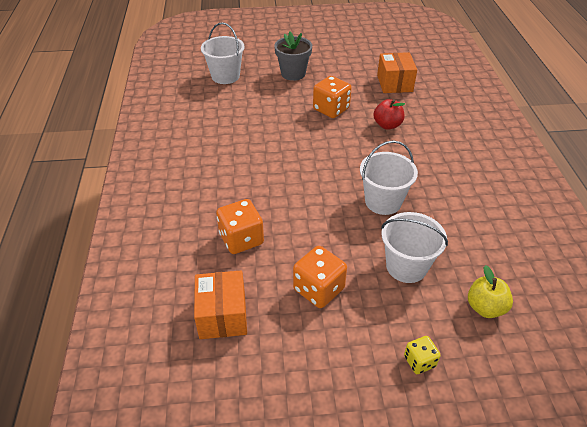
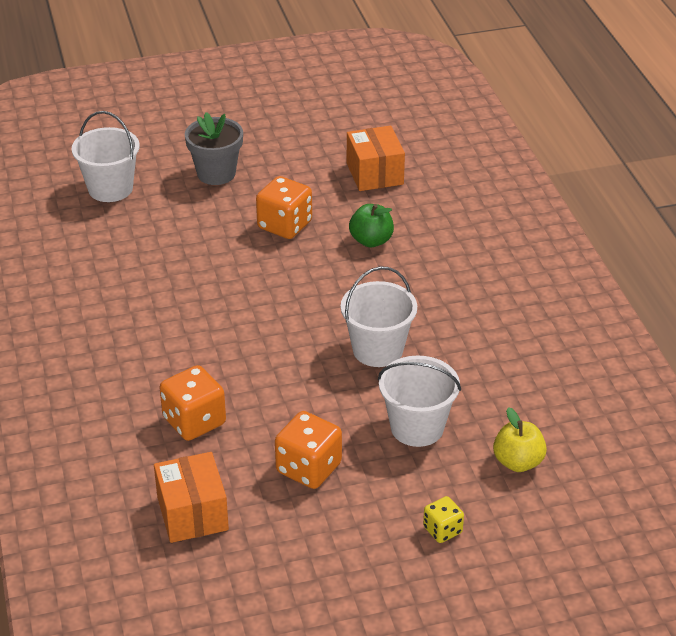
camera: 10 degrees left, 5 degrees down
red apple [373,99,405,130] -> green apple [349,204,394,247]

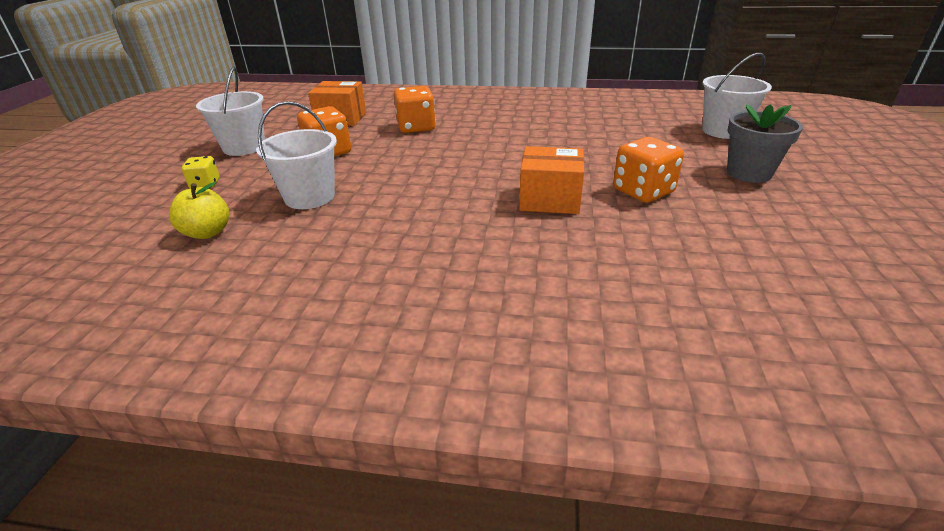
camera: 115 degrees right, 5 degrees down
white bucket [341,266,417,367] -> white bucket moved to [196,67,265,156]
orange box [347,126,405,191] -> orange box moved to [519,146,584,214]
green apple [349,204,394,247] -> none

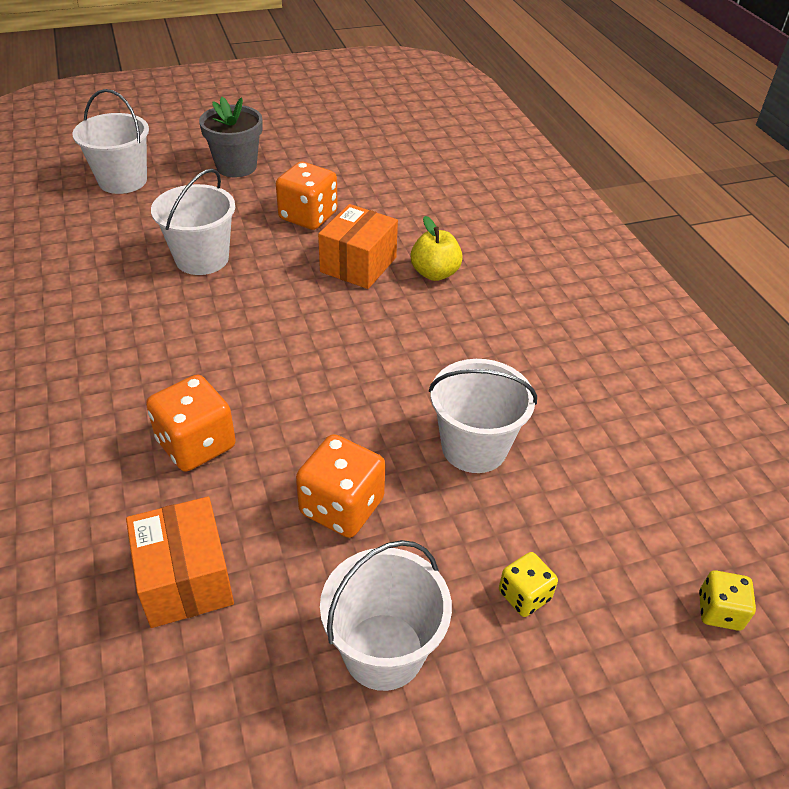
camera: 120 degrees left, 10 degrees up
yellow apple [169,182,229,239] -> yellow apple moved to [411,216,463,281]
orange box [519,146,584,214] -> orange box turned 45 degrees clockwise [318,204,398,289]
none -> white bucket [151,169,235,275]
none -> yellow dice [699,570,756,631]

